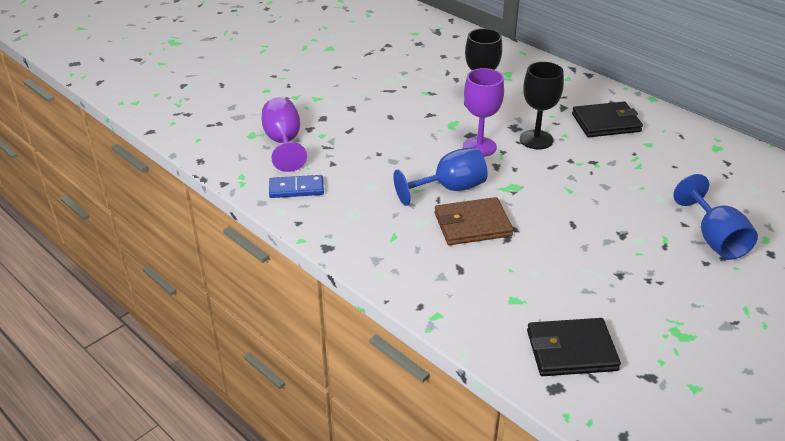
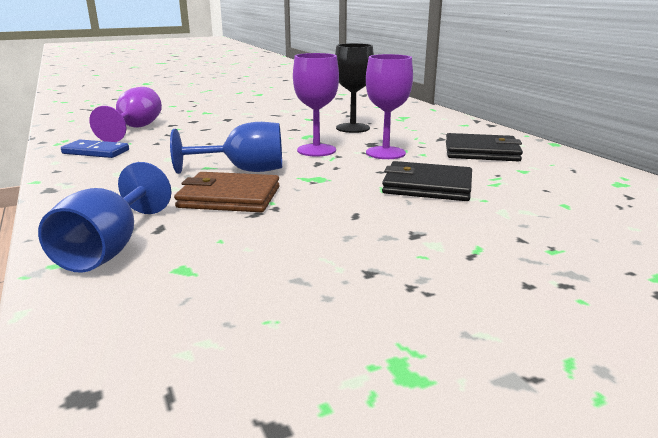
camera: 20 degrees right, 15 degrees down
black goblet [520,62,564,149] -> purple goblet [366,54,413,159]
black wallet [527,318,621,376] -> black wallet moved to [382,161,472,201]
blue goblet [673,174,758,260] -> blue goblet moved to [38,162,171,273]

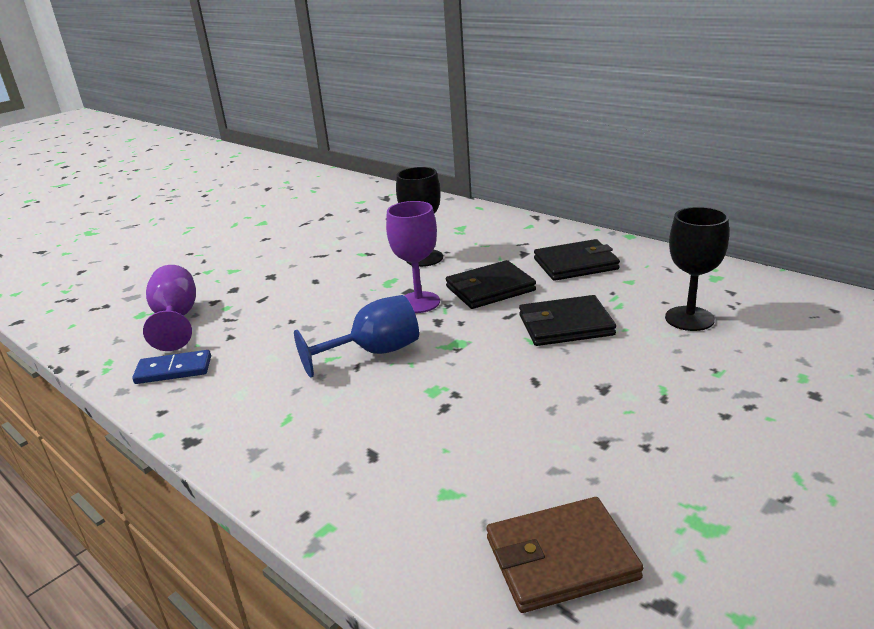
camera: 20 degrees left, 5 degrees up
blue goblet [38,162,171,273] -> none
brown wallet [174,172,280,212] -> brown wallet moved to [486,497,643,613]
purple goblet [366,54,413,159] -> black wallet [446,260,536,309]
none -> black goblet [665,207,729,331]

